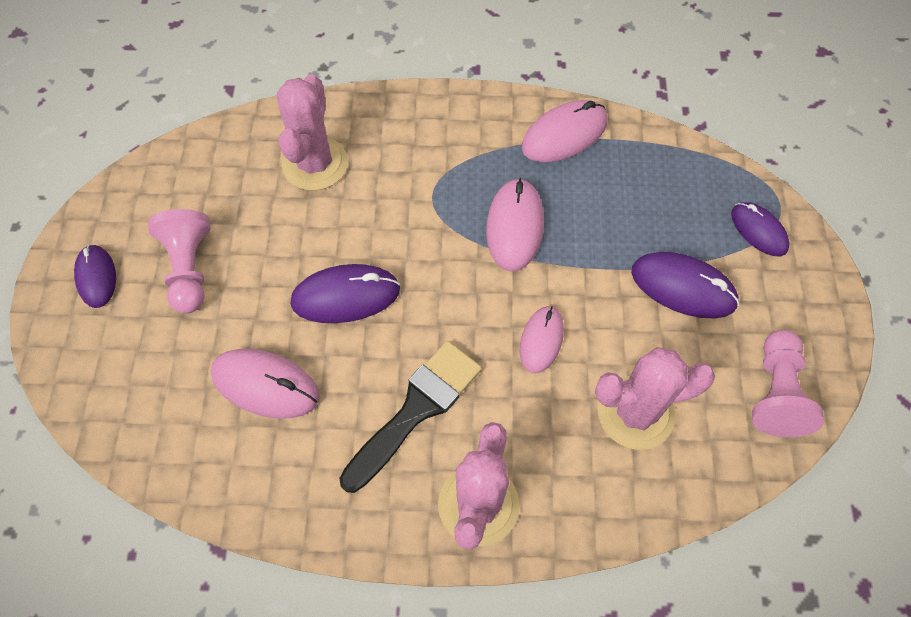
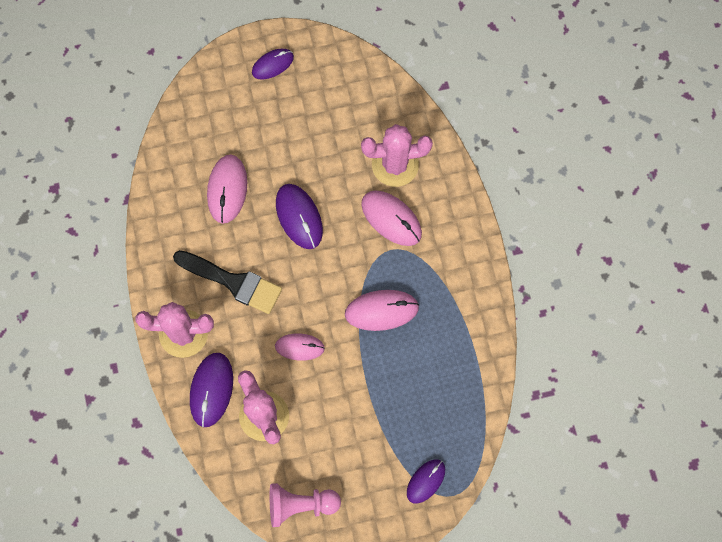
camera: 75 degrees right, 10 degrees up
pink pawn [148,209,211,314] -> none
pink mouse [522,100,607,162] -> pink mouse moved to [361,190,422,246]
purple mouse [631,252,739,319] -> purple mouse moved to [190,353,233,427]

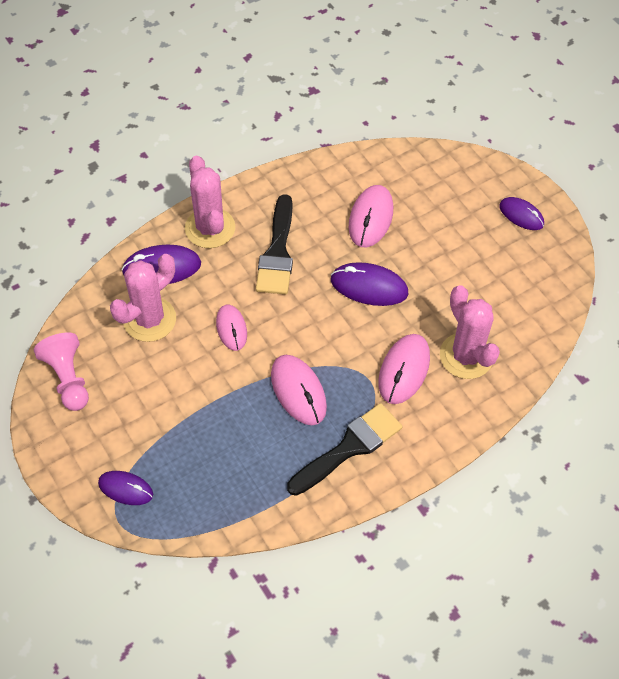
camera: 70 degrees right, 15 degrees down
pink mouse [207,155,247,224] -> pink mouse turned 60 degrees counterclockwise [349,185,393,247]
purple mouse [276,184,323,249] -> purple mouse turned 60 degrees clockwise [331,262,408,306]
none -> black brush [287,403,402,496]

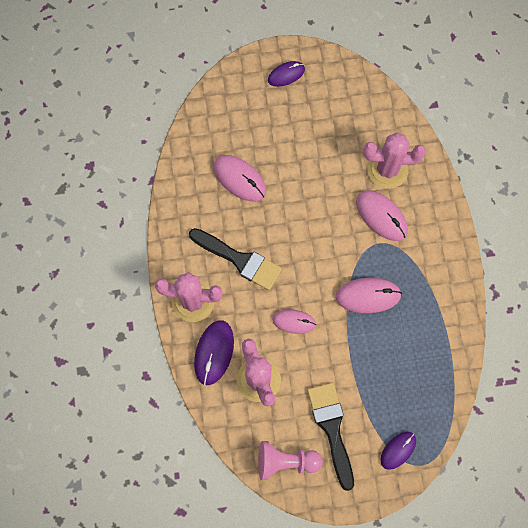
camera: 65 degrees left, 15 degrees up
black brush [287,403,402,496] -> black brush moved to [307,382,354,491]
purple mouse [331,262,408,306] -> none

